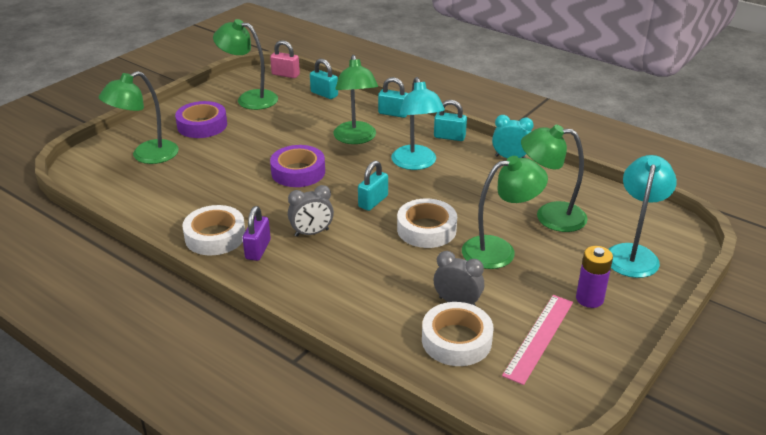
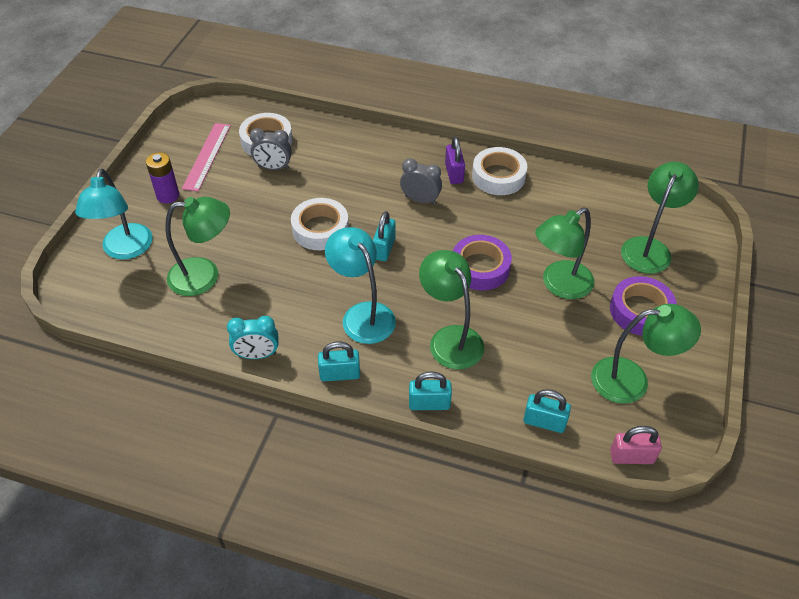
camera: 160 degrees right, 15 degrees up
grey clock [288,185,334,237] -> grey clock turned 60 degrees clockwise [400,158,442,205]
green lamp [462,156,548,269] -> green lamp moved to [535,208,594,299]

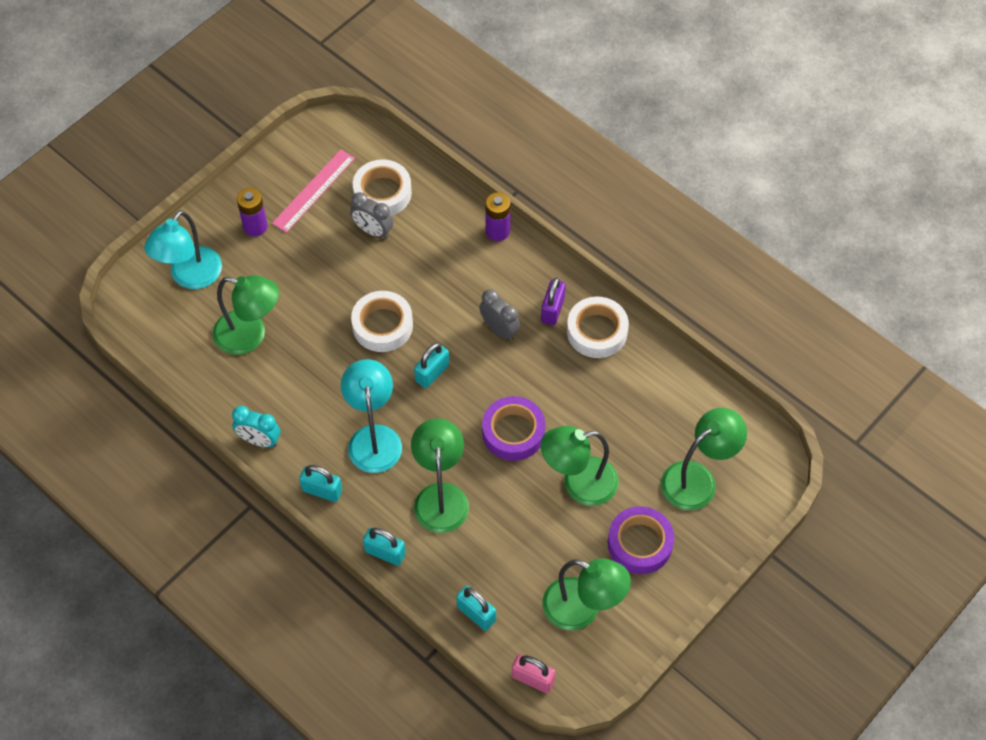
camera: 25 degrees right, 10 degrees up
none -> purple battery [485,192,511,241]

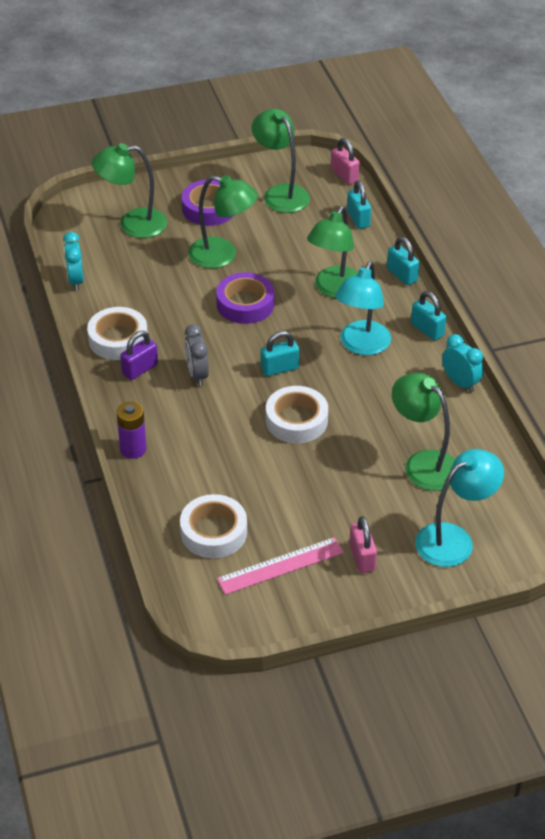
camera: 150 degrees left, 15 degrees down
purple battery [237,188,268,237] -> pink padlock [349,516,377,573]
grey clock [350,192,393,239] -> none
none -> turquoise clock [63,232,84,291]

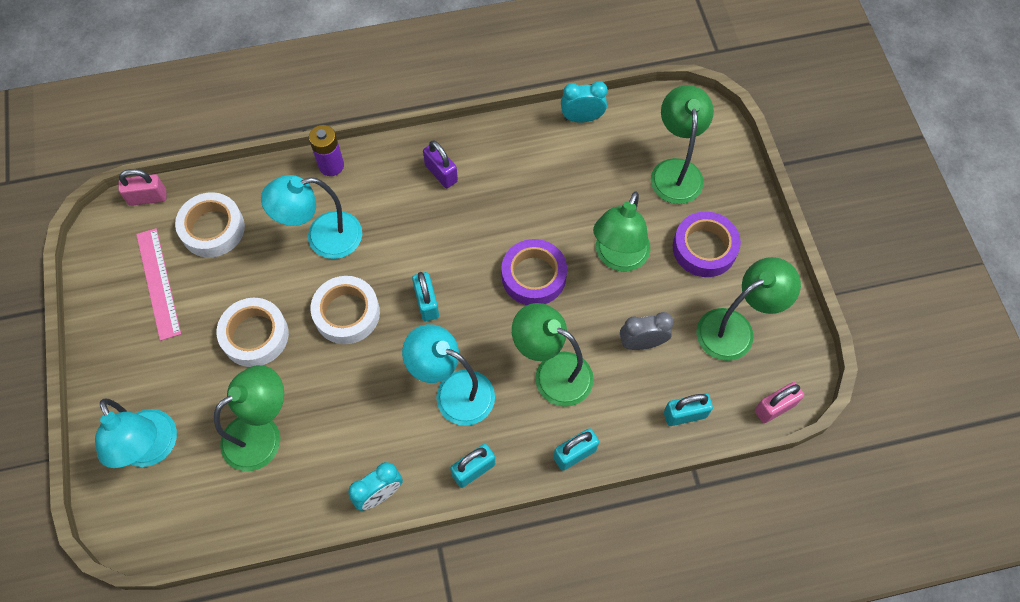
camera: 95 degrees right, 20 degrees up
white tape [87,307,148,360] -> white tape moved to [217,298,289,367]
grey clock [185,324,209,386] -> grey clock moved to [620,312,674,350]
pink padlock [349,516,377,573] -> pink padlock moved to [118,169,166,206]
none -> turquoise lamp [261,175,362,259]

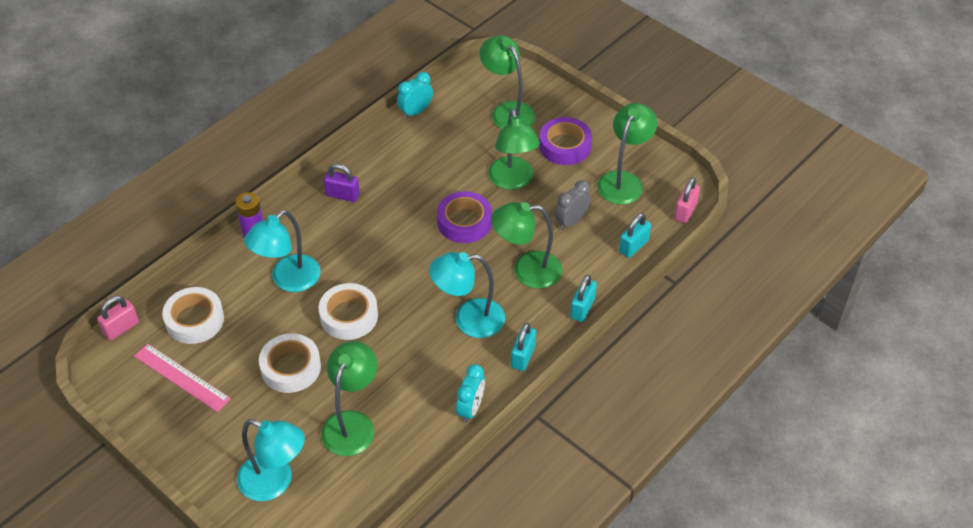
camera: 35 degrees left, 15 degrees down
turquoise padlock [412,272,439,321] -> none

